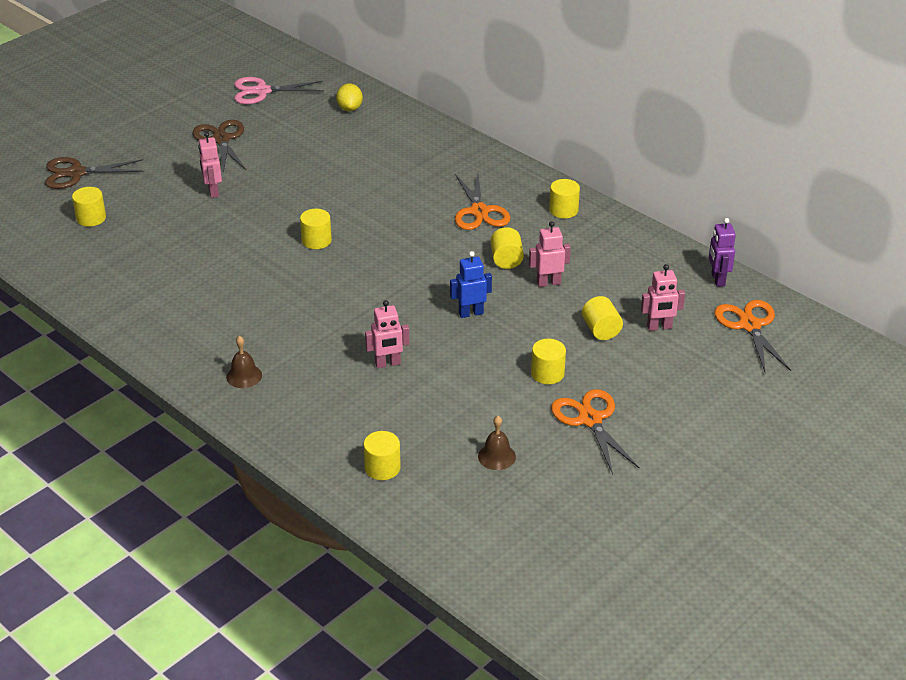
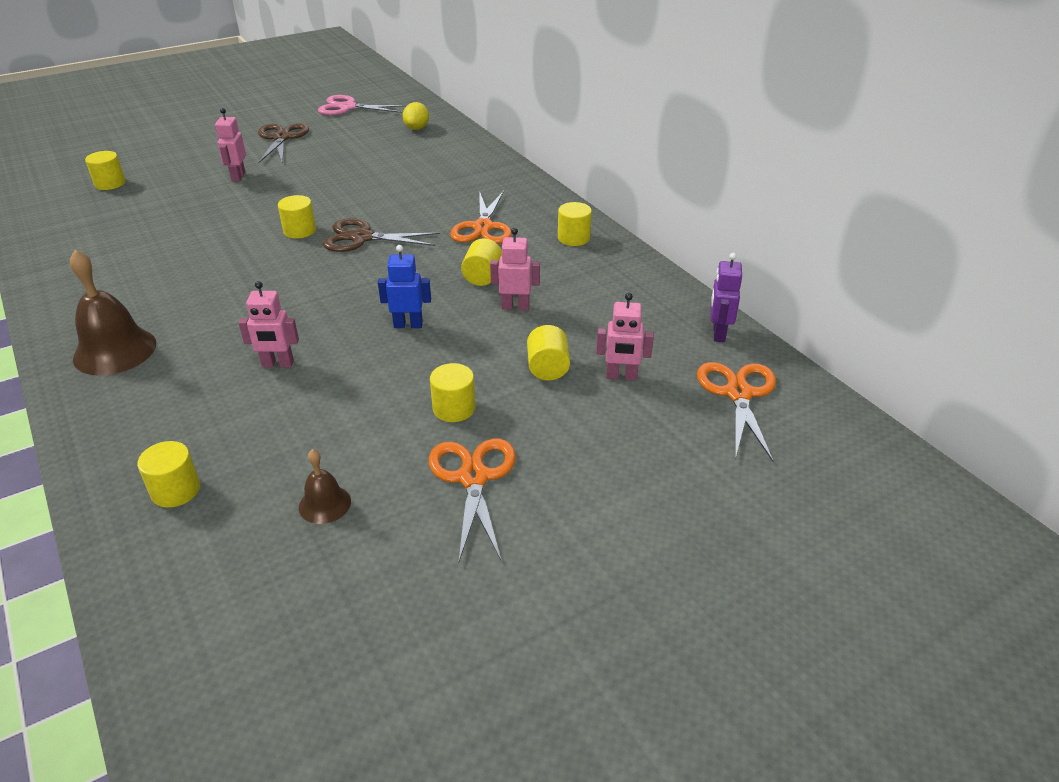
camera: 15 degrees right, 0 degrees up
brown scissors [45,157,143,189] -> brown scissors moved to [323,218,440,252]
brown bell [226,336,262,388] -> brown bell [70,250,156,375], size x1.87

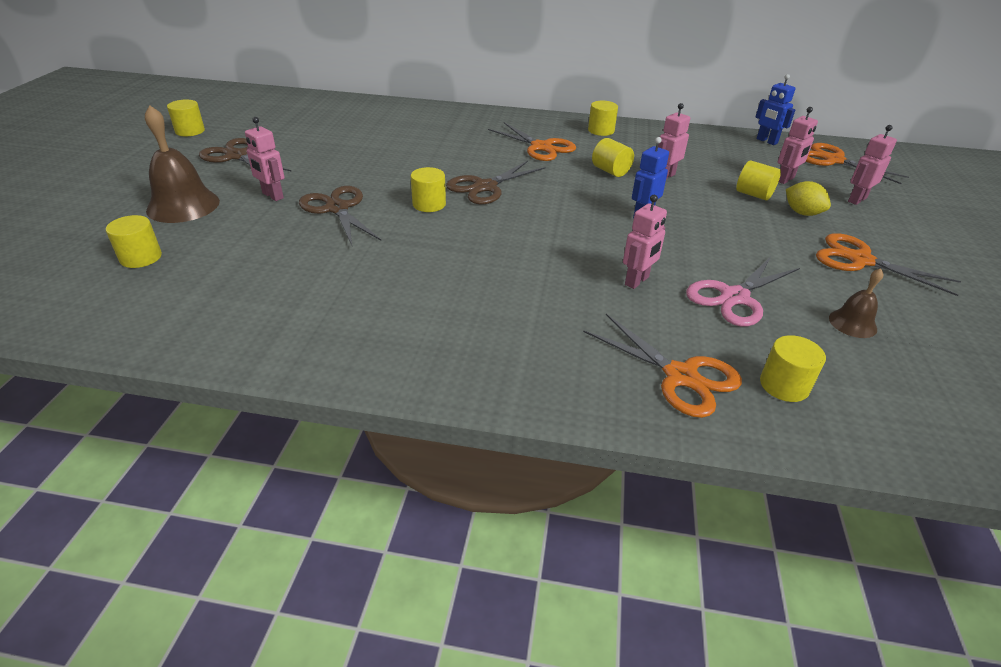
camera: 50 degrees left, 0 degrees up
brown bell [70,250,156,375] -> brown bell moved to [145,105,220,223]
pink scissors [318,95,407,115] -> pink scissors moved to [686,257,800,326]
yellow lemon [403,102,429,130] -> yellow lemon moved to [786,181,831,216]
yellow cylinder [430,363,475,422] -> yellow cylinder moved to [167,100,205,136]
purple robot [711,253,742,342] -> blue robot [755,74,795,145]
none -> brown scissors [299,186,381,245]
none -> orange scissors [583,314,742,418]
none -> pink robot [848,125,897,205]

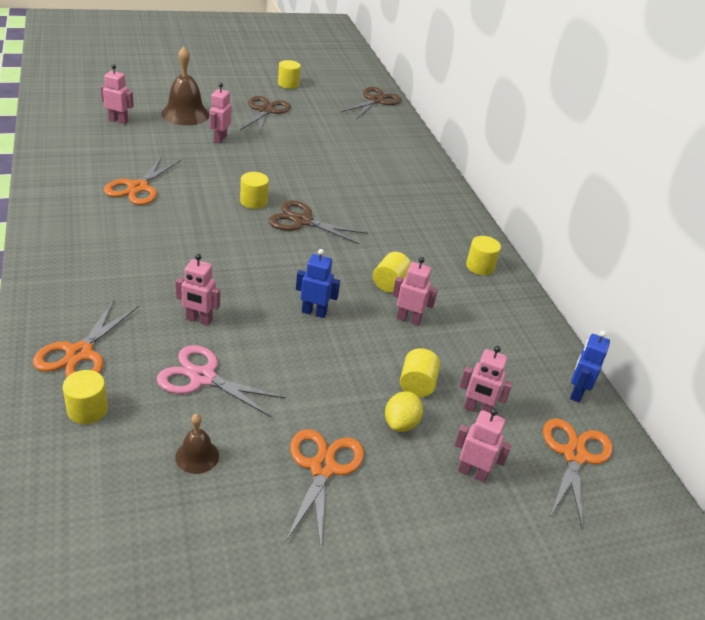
camera: 60 degrees right, 0 degrees up
yellow cylinder [106,215,162,268] -> pink robot [101,64,134,124]
brown scissors [299,186,381,245] -> brown scissors moved to [341,87,401,119]
orange scissors [488,122,576,161] -> orange scissors moved to [104,156,181,205]

